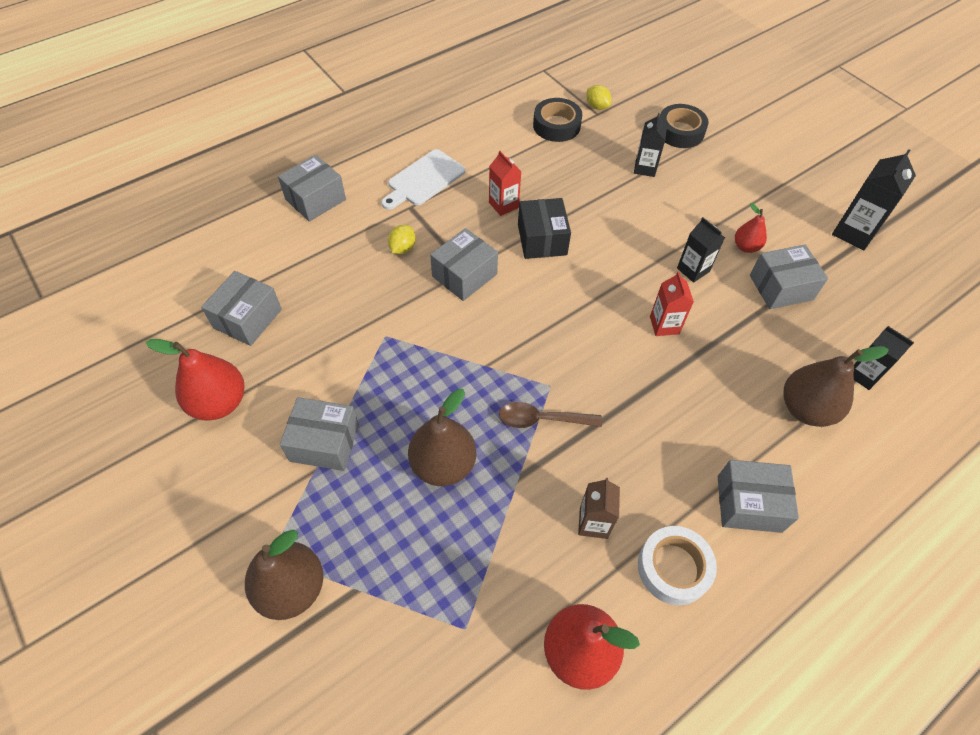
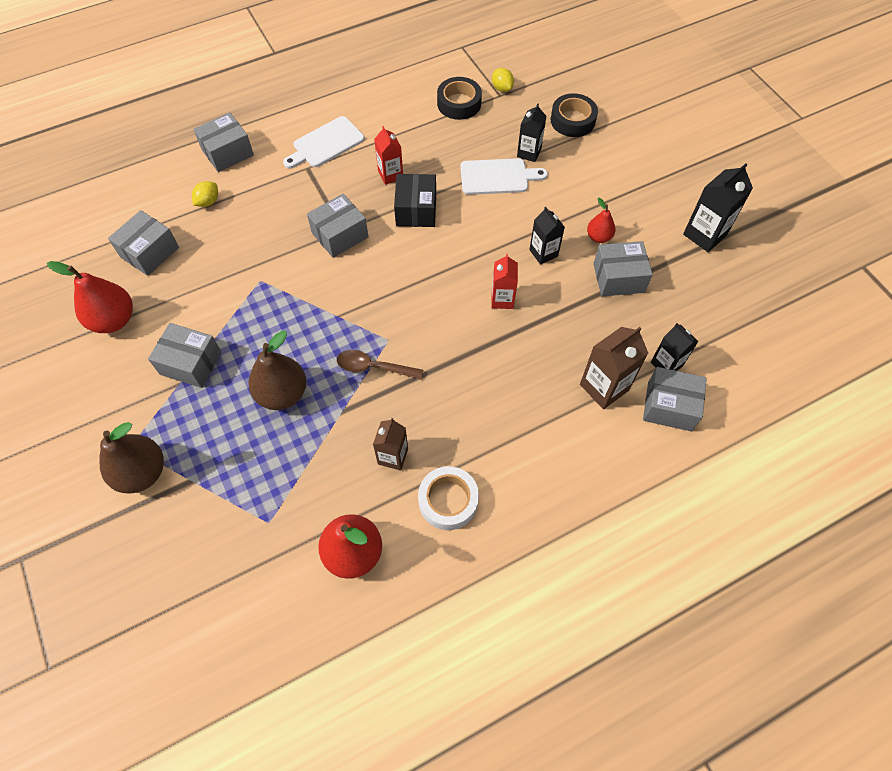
camera: 10 degrees right, 5 degrees up
yellow lemon [388,225,416,254] -> yellow lemon moved to [192,181,218,207]
grey box [718,460,799,533] -> grey box moved to [643,367,707,431]
brown pear [783,346,889,427] -> brown carton [580,327,648,409]
none -> white cutting board [460,158,548,195]

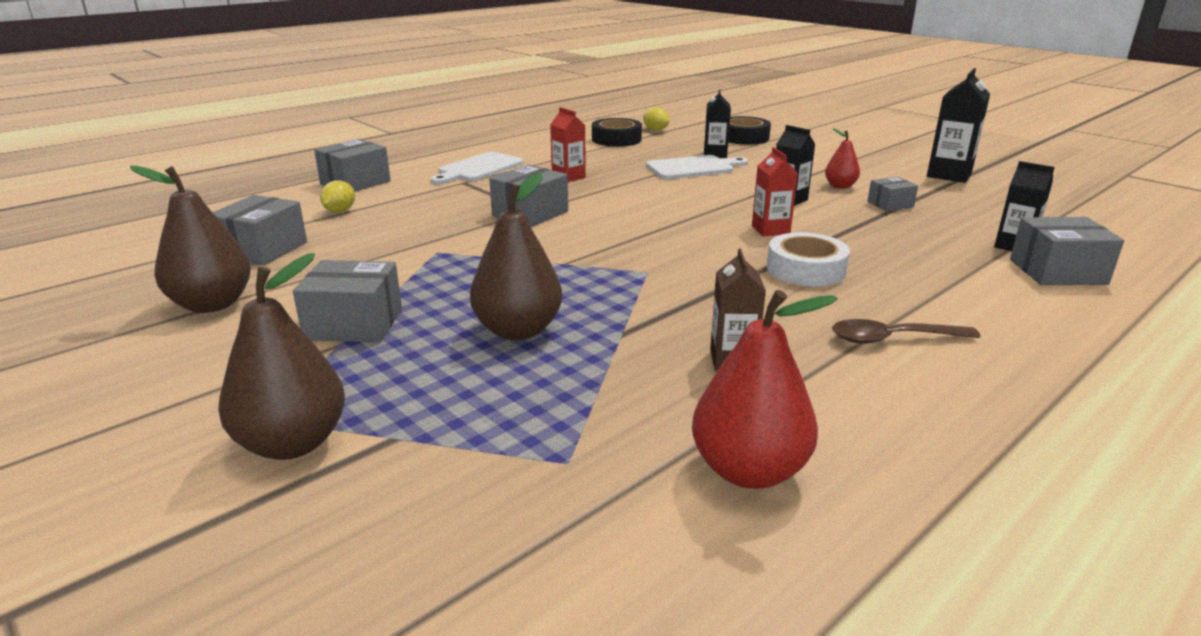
camera: 15 degrees left, 35 degrees down
red pear [47,261,133,333] -> brown pear [130,166,251,313]
brown spoon [337,350,424,380] -> brown spoon moved to [832,319,980,344]
black box [394,174,436,227] -> none
white tape [418,466,479,530] -> white tape moved to [767,232,850,287]
brown carton [580,327,648,409] -> none
grey box [593,241,653,297] -> grey box [867,177,918,211], size x0.60

